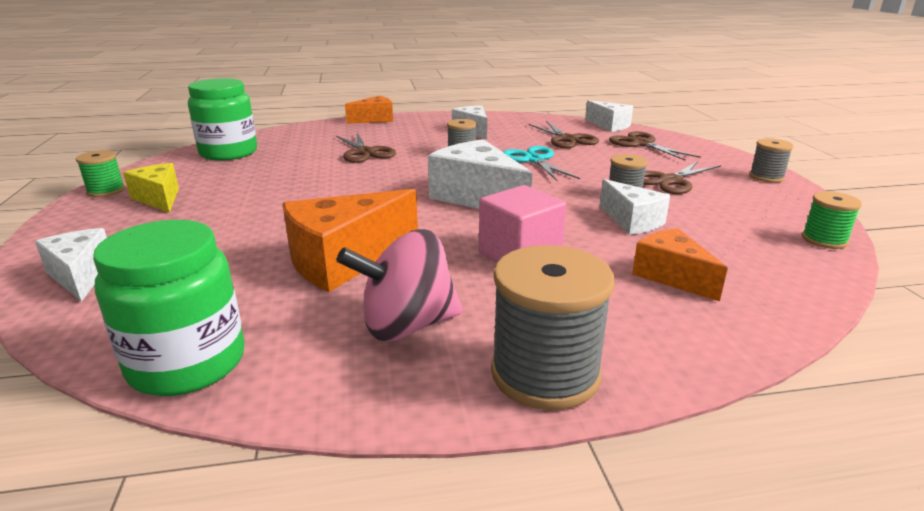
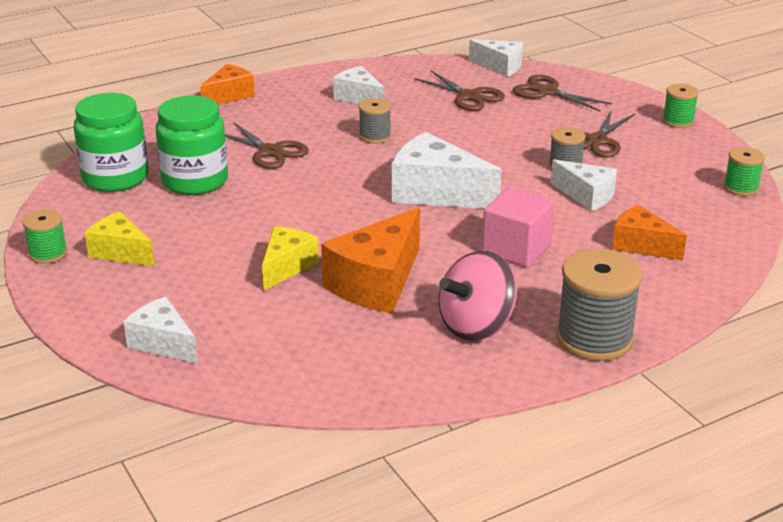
camera: 20 degrees left, 5 degrees up
green jar [93,220,245,396] -> green jar moved to [156,96,228,195]
turquoise scissors [503,146,580,181] -> none
grey spool [749,138,794,183] -> green spool [662,84,699,128]
none -> yellow cheese [262,226,319,291]

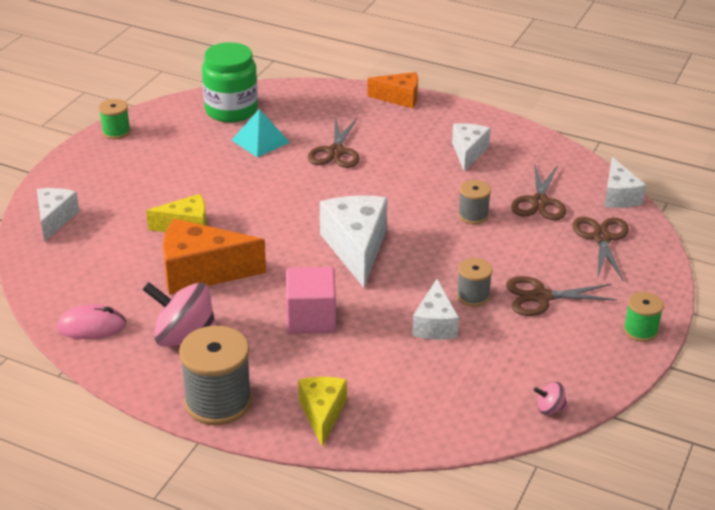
camera: 55 degrees right, 5 degrees up
yellow cheese [85,211,155,266] -> yellow cheese moved to [298,377,347,447]
green jar [156,96,228,195] -> turquoise pyramid [232,109,290,157]
grey spool [359,98,391,144] -> grey spool moved to [458,180,491,224]
orange cheese [612,205,687,260] -> none
green spool [723,147,765,196] -> pink spinning top [534,382,568,415]
none -> pink mouse [57,304,126,339]

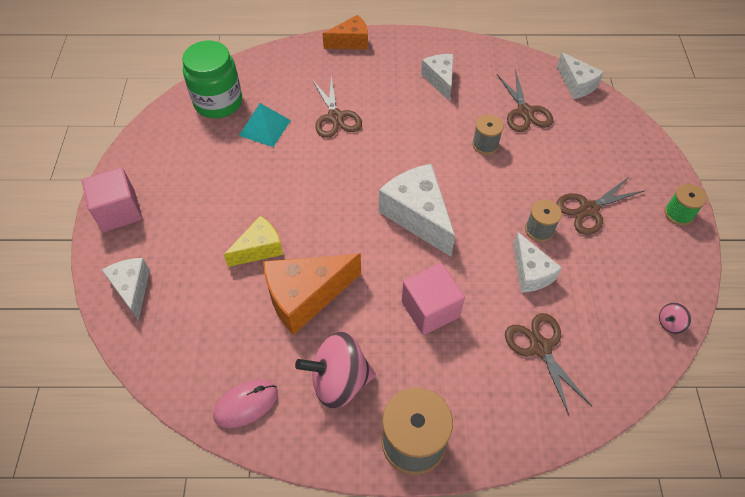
camera: 25 degrees left, 20 degrees up
green spool [99,99,131,139] -> none
yellow cheese [298,377,347,447] -> none
brown scissors [572,217,629,281] -> brown scissors moved to [505,313,592,415]
none -> pink cube [82,167,142,232]

